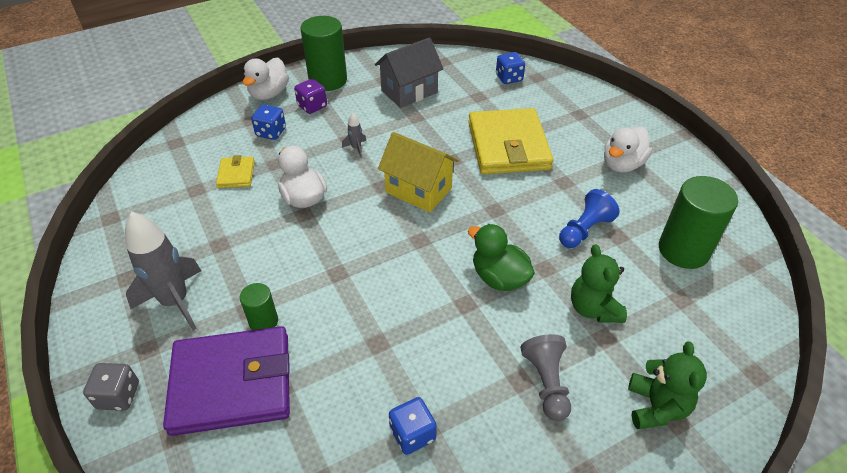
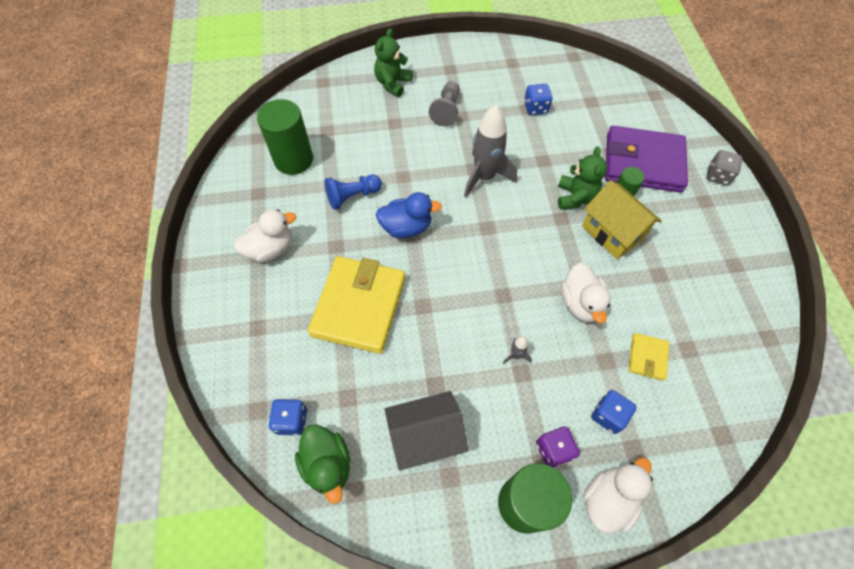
camera: 160 degrees left, 15 degrees up
grey rocket [125,212,201,331] -> grey rocket moved to [464,105,517,197]
yellow house [378,132,459,213] -> yellow house moved to [582,180,662,259]
green duck [468,224,535,291] -> green duck moved to [295,425,350,504]
green teddy bear [571,244,627,323] -> green teddy bear moved to [558,146,607,210]
none -> blue duck [376,192,442,238]

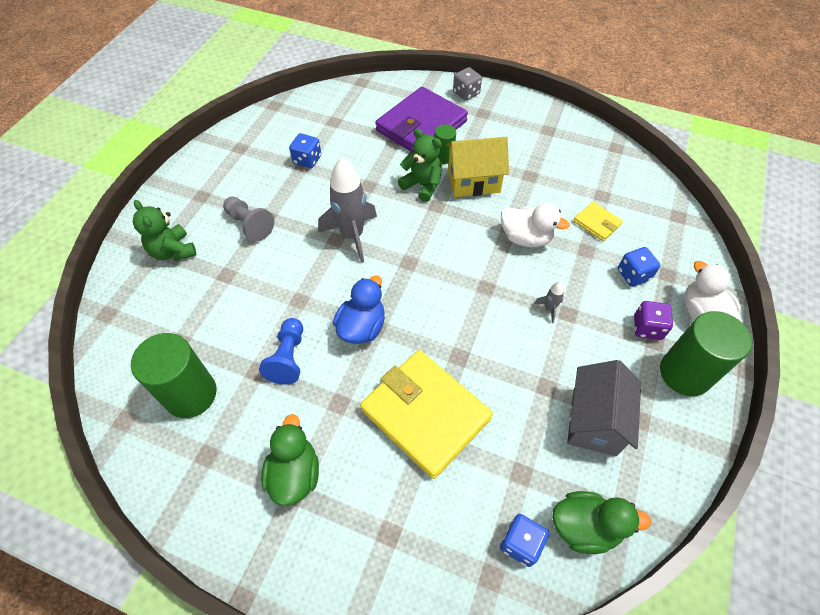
camera: 60 degrees left, 5 degrees down
white duck [234,209,296,263] -> green duck [261,414,319,506]

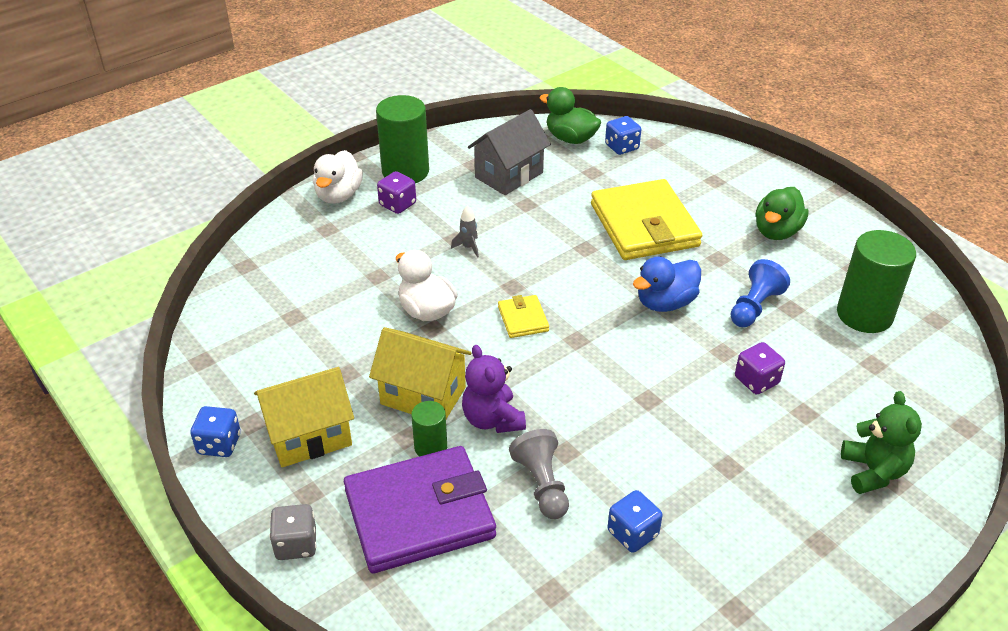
camera: 150 degrees left, 15 degrees down
grey pawn [223,196,274,241] -> grey pawn moved to [509,429,569,519]
grey rocket [318,157,377,263] -> none
green teddy bear [398,129,442,202] -> purple teddy bear [462,345,526,433]
yellow wallet [573,202,623,241] -> yellow wallet moved to [498,295,549,338]
blue dice [618,247,660,287] -> blue dice moved to [190,406,241,457]
none -> yellow house [254,367,354,467]
none -> purple dice [735,342,785,394]

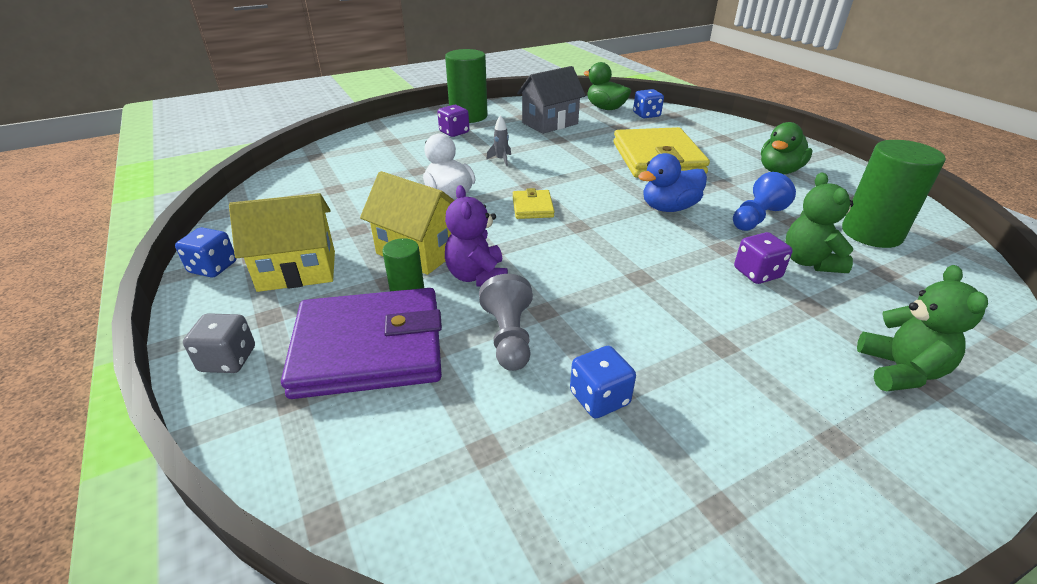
camera: 10 degrees right, 5 degrees down
white duck [313,150,363,203] -> none
none -> green teddy bear [785,172,853,273]

